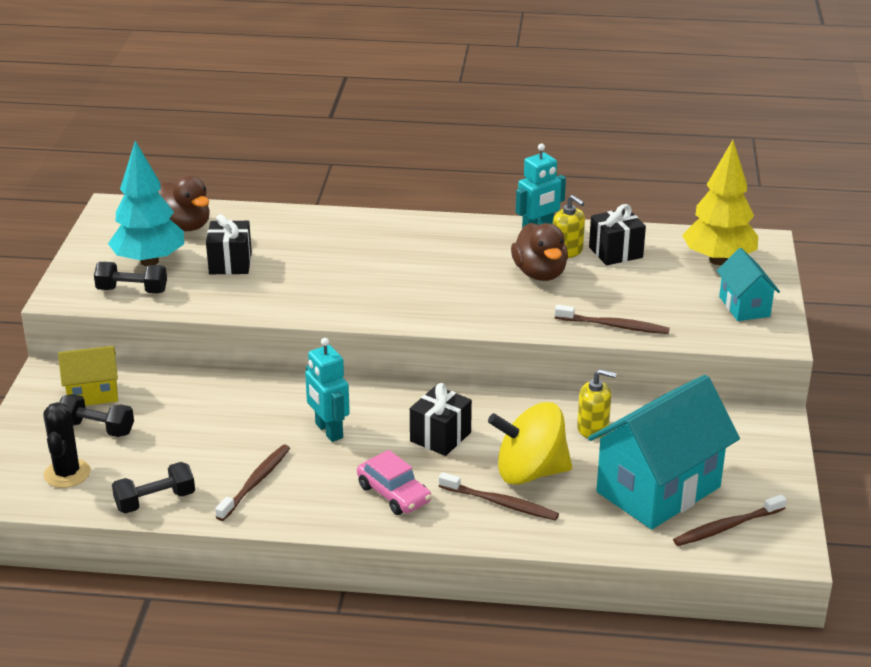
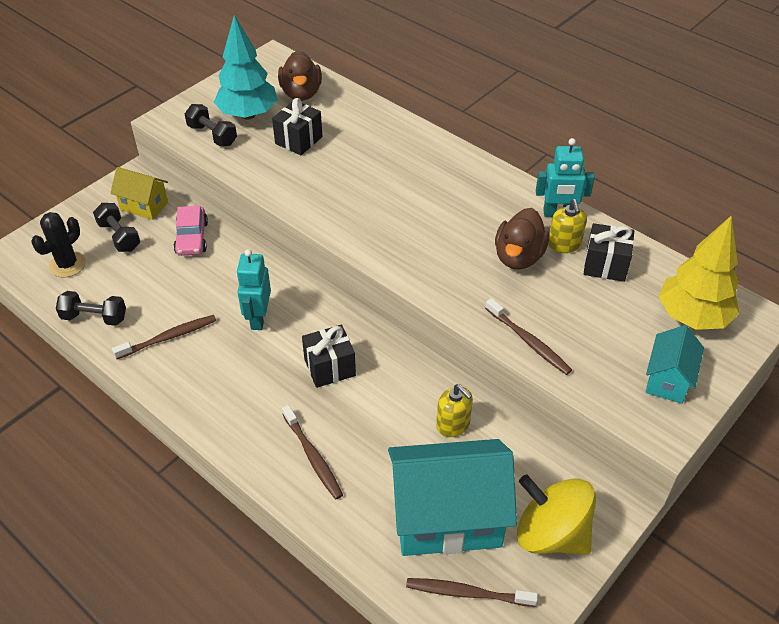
camera: 35 degrees right, 15 degrees up
pink car [357,450,431,515] -> pink car moved to [174,206,208,256]
yellow spinning top [488,402,572,485] -> yellow spinning top moved to [517,474,596,555]

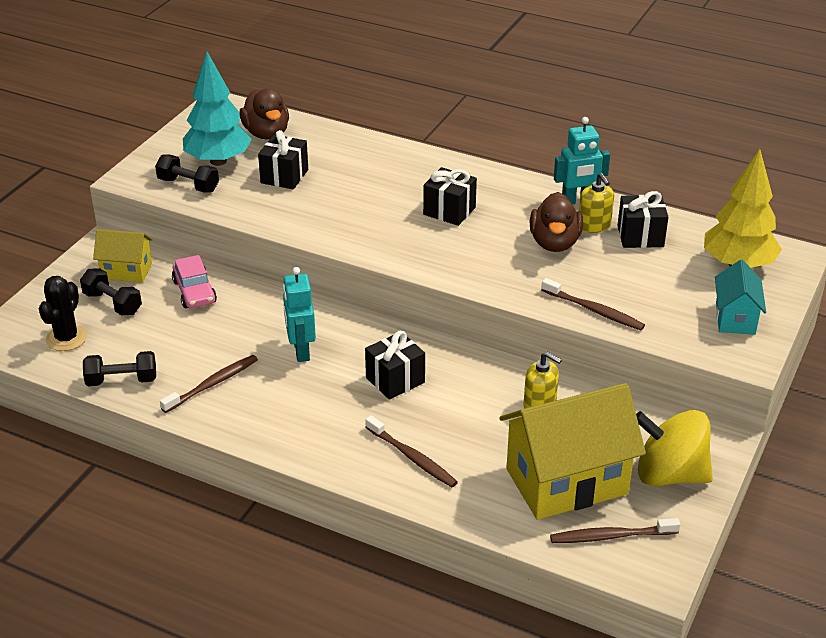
camera: 15 degrees left, 10 degrees down
turquoise house [388,439,517,556] -> yellow house [499,383,646,520]
none -> black gift [423,167,477,226]

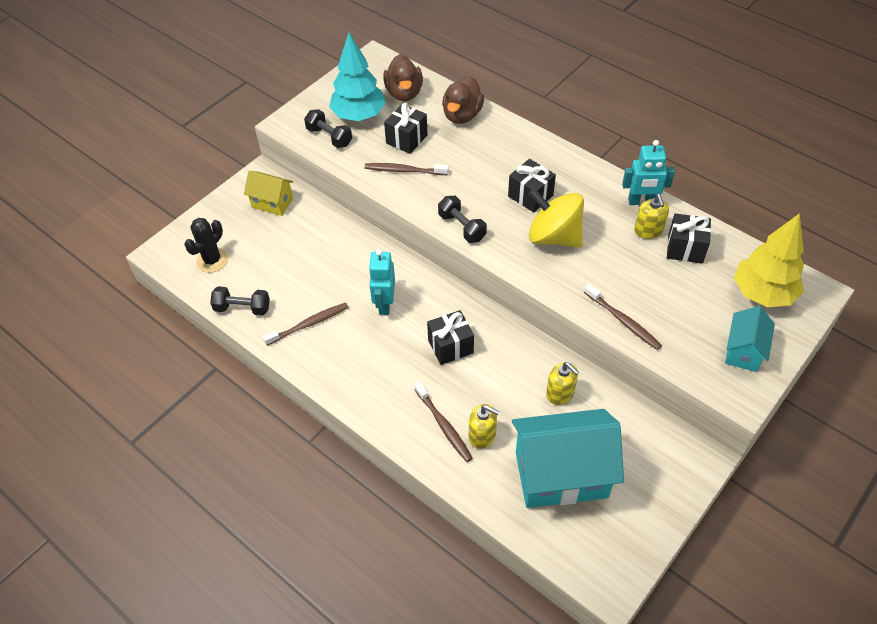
camera: 15 degrees right, 15 degrees up
black dumbbell [80,269,142,315] -> black dumbbell moved to [438,196,487,243]
pink car [172,255,217,308] -> none
yellow house [499,383,646,520] -> turquoise house [512,409,624,508]
brown duck [530,192,583,252] -> brown duck moved to [442,76,484,124]
brown toothbrush [550,518,680,543] -> brown toothbrush moved to [365,163,449,175]
yellow spinning top [636,410,713,486] -> yellow spinning top moved to [529,188,584,248]
none -> yellow soap dispenser [469,404,500,449]

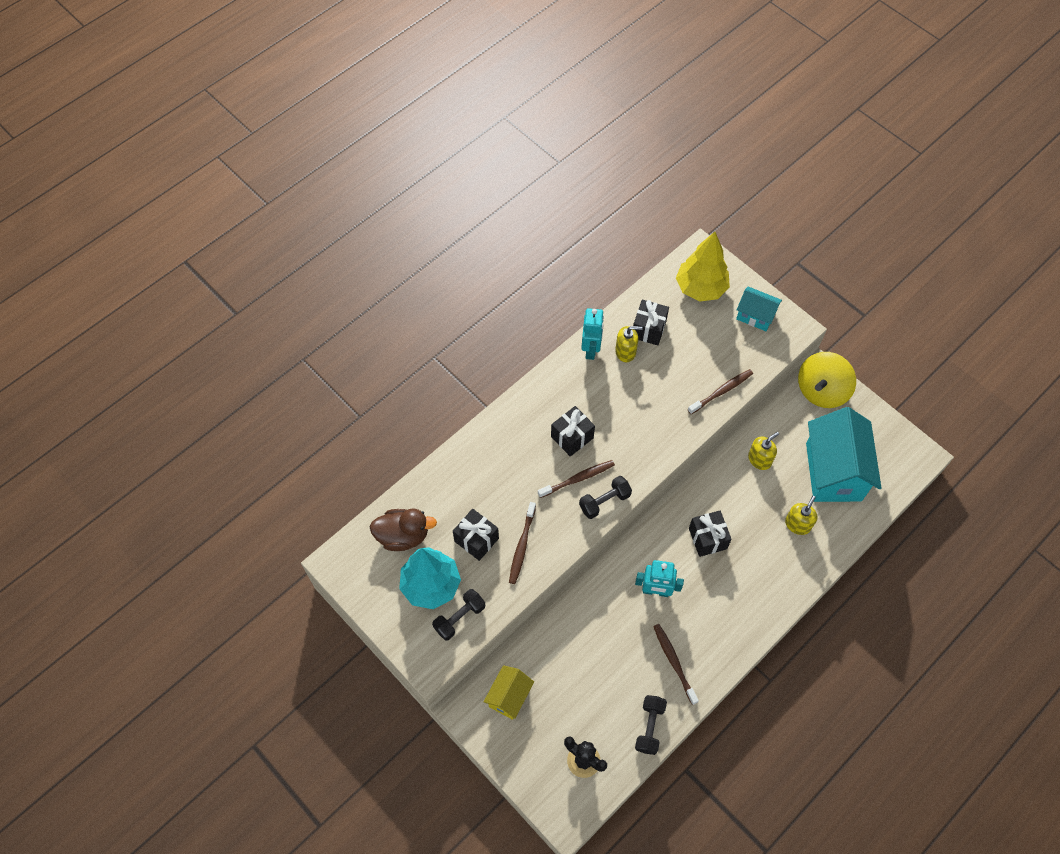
camera: 85 degrees left, 10 degrees up
brown toothbrush [414,382,473,462] -> brown toothbrush moved to [538,460,615,498]
brown duck [442,76,484,124] -> none
yellow spinning top [529,188,584,248] -> yellow spinning top moved to [798,352,856,408]

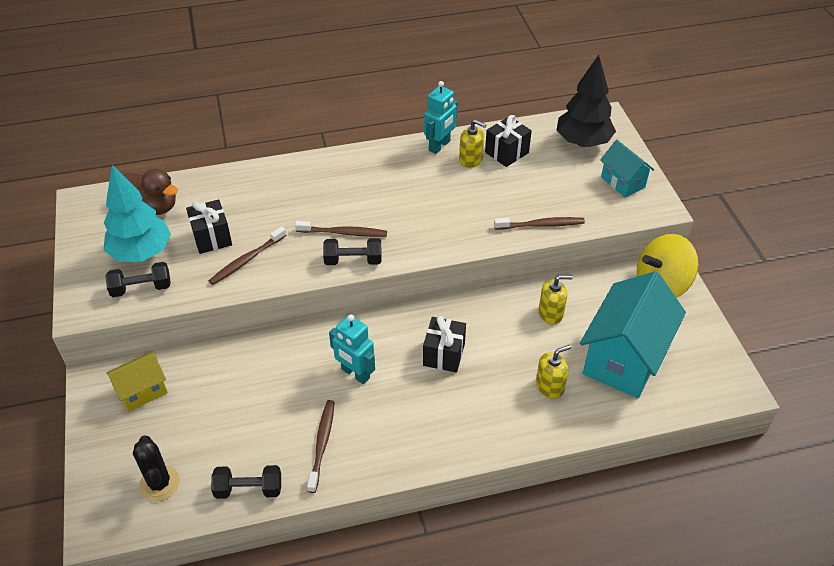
camera: 30 degrees right, 15 degrees down
black gift [551,406,595,457] -> none
black dumbbell [635,695,667,755] -> black dumbbell turned 45 degrees clockwise [211,465,281,499]
yellow tree [676,232,730,302] -> black tree [557,55,616,147]

